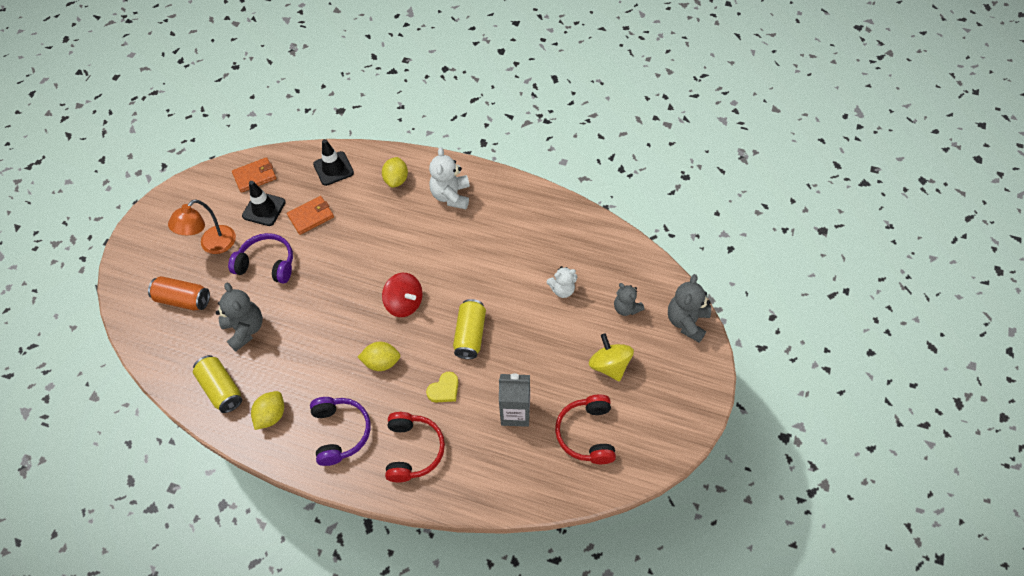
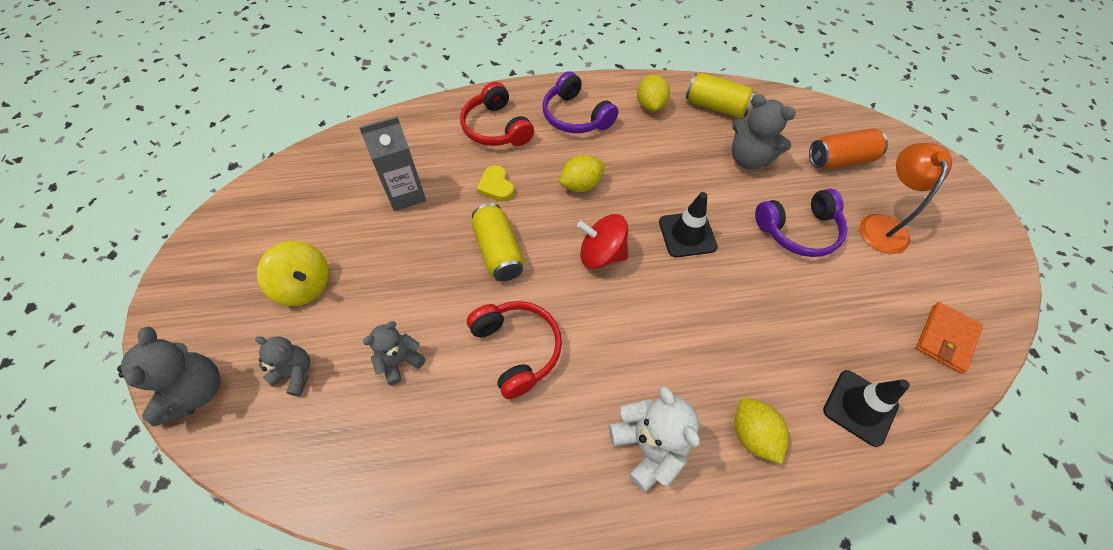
camera: 150 degrees right, 0 degrees up
black traffic cone [242,181,286,226] -> black traffic cone moved to [659,192,718,257]
orange wallet [287,196,334,235] -> none
yellow heart [426,372,458,402] -> yellow heart turned 45 degrees counterclockwise [476,165,515,202]
white teddy bear [546,266,577,298] -> grey teddy bear [363,321,426,385]
red headphones [555,394,616,464] -> red headphones moved to [467,301,562,399]

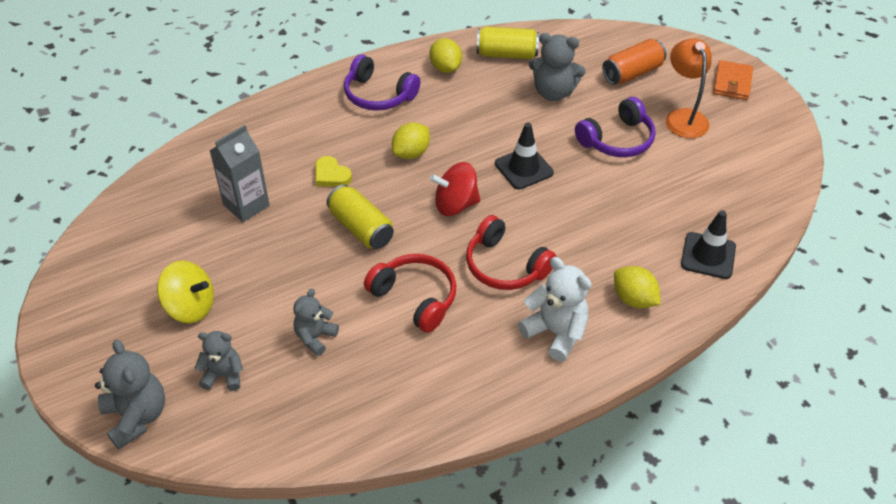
camera: 20 degrees left, 10 degrees down
red headphones [460,82,534,146] -> red headphones moved to [466,215,557,290]
orange wallet [916,302,983,374] -> orange wallet moved to [713,60,753,100]

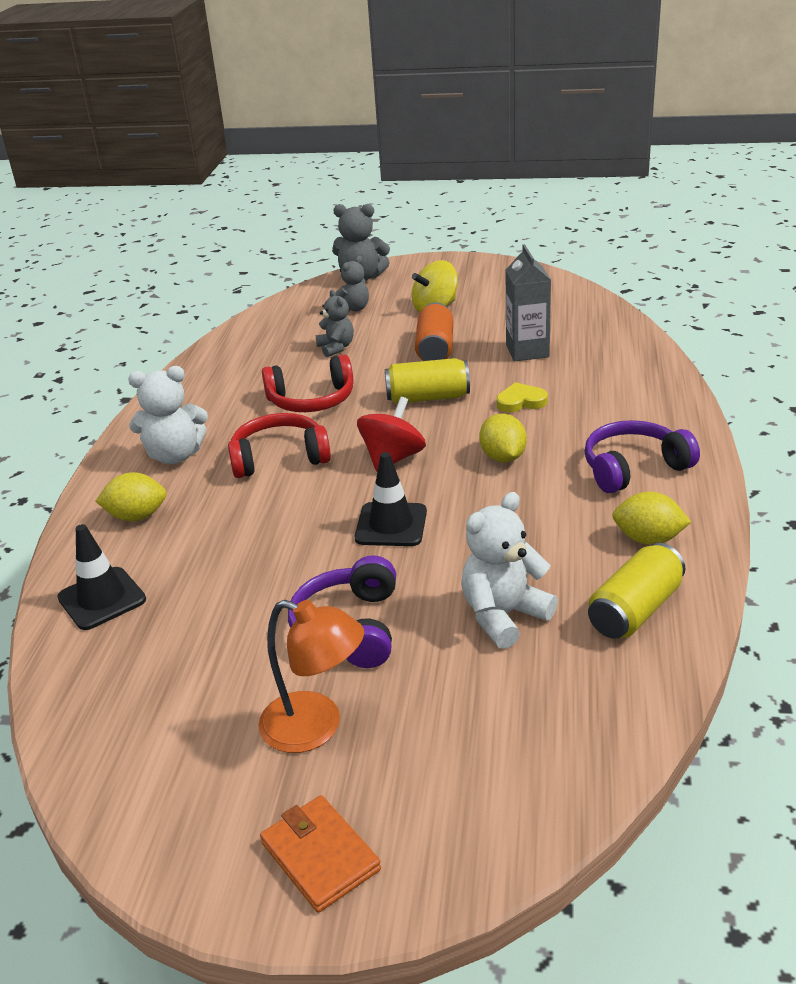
camera: 130 degrees right, 15 degrees down
grey teddy bear [529,33,586,101] -> white teddy bear [461,492,558,649]
orange can [602,39,666,85] -> orange can moved to [415,302,453,361]

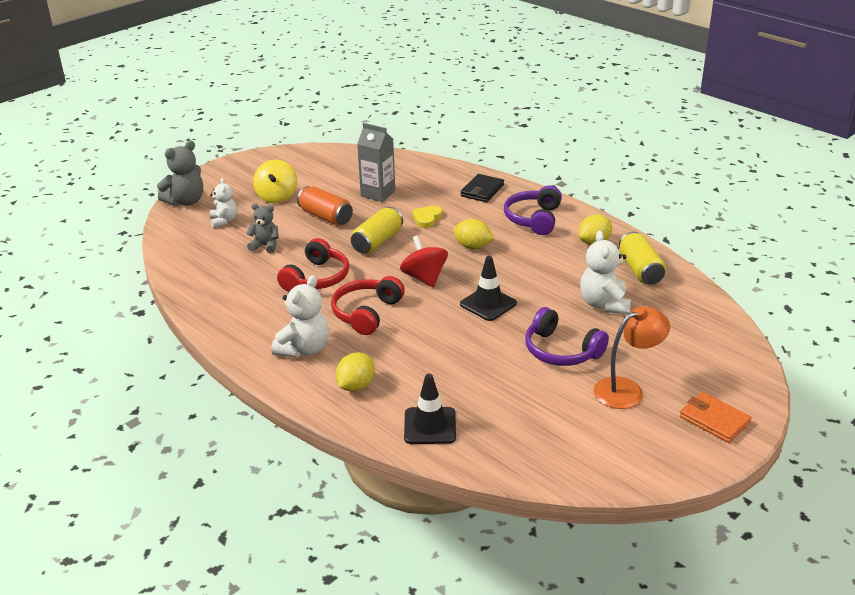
camera: 55 degrees left, 0 degrees up
orange wallet [260,795,381,913] -> orange wallet turned 45 degrees clockwise [680,392,751,443]
grey teddy bear [335,256,369,313] -> white teddy bear [210,178,237,228]
none -> black wallet [460,174,504,202]

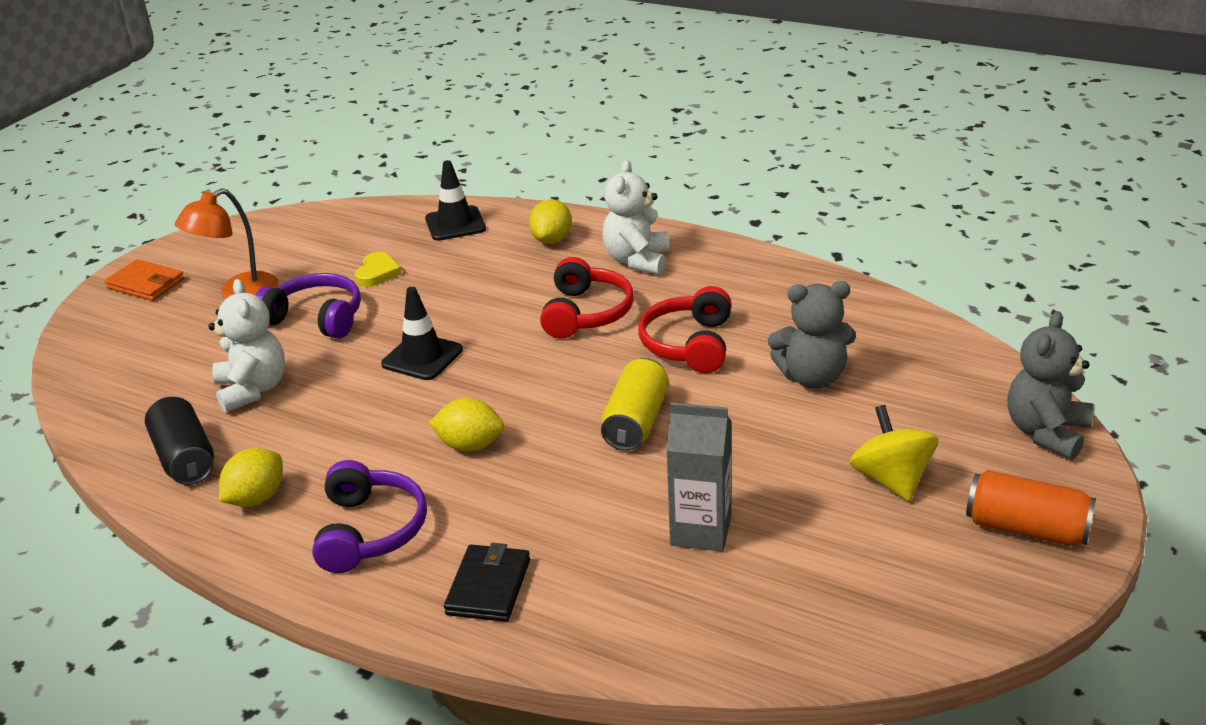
camera: 165 degrees right, 0 degrees up
white teddy bear [210,178,237,228] -> none
grey teddy bear [246,203,279,254] -> grey teddy bear [768,281,856,389], size x1.54
orange can [297,186,353,226] -> orange can moved to [966,470,1096,546]
red spinning top [400,235,448,288] -> none
yellow heart [412,206,443,228] -> yellow heart moved to [355,252,402,287]
yellow can [619,232,666,285] -> black can [145,397,214,485]

